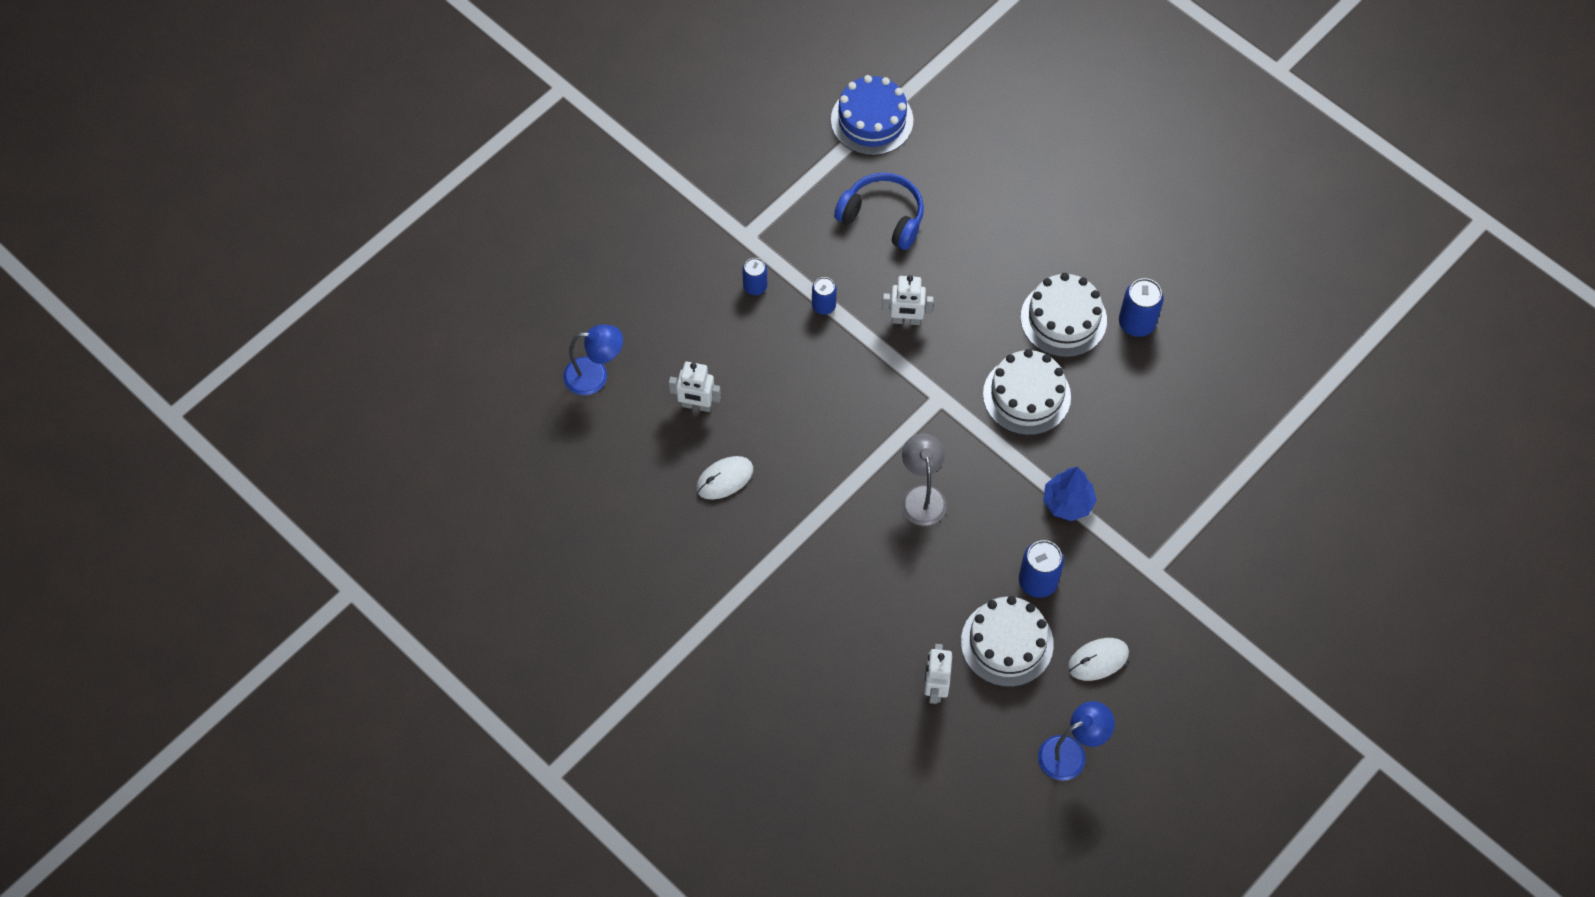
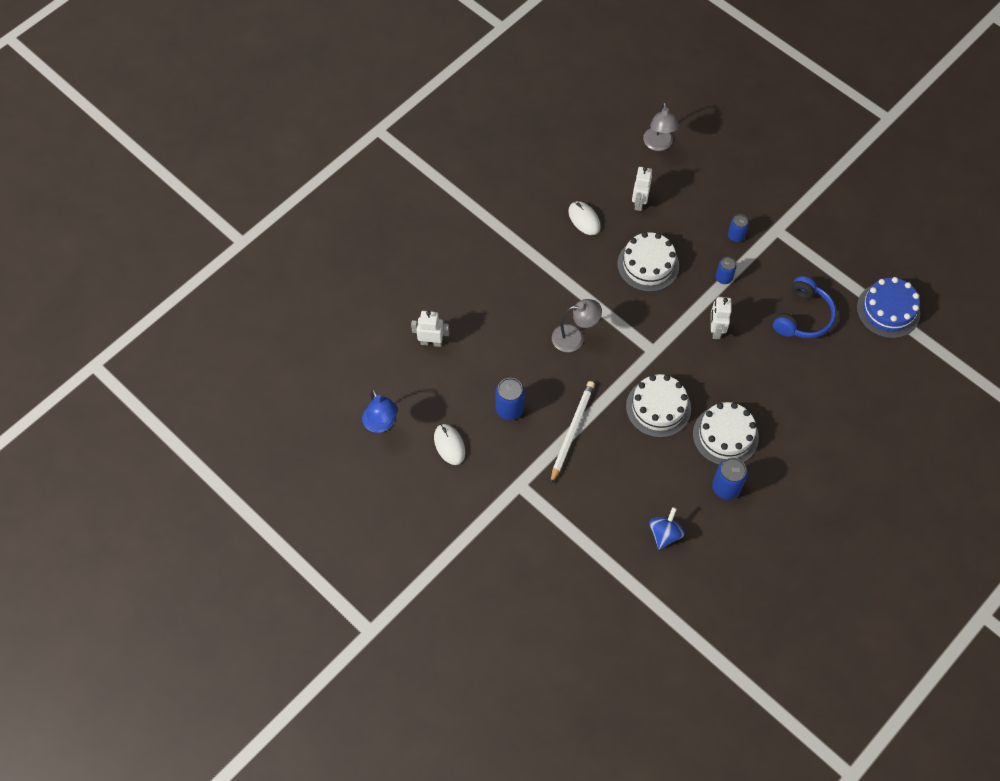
camera: 90 degrees right, 0 degrees up
blue lamp [563,324,623,395] -> grey lamp [643,102,679,151]
white cake [961,596,1054,687] -> white cake moved to [617,232,679,292]
blue tree [1043,467,1097,521] -> white pencil [551,381,595,483]
none -> blue spinning top [649,507,685,550]

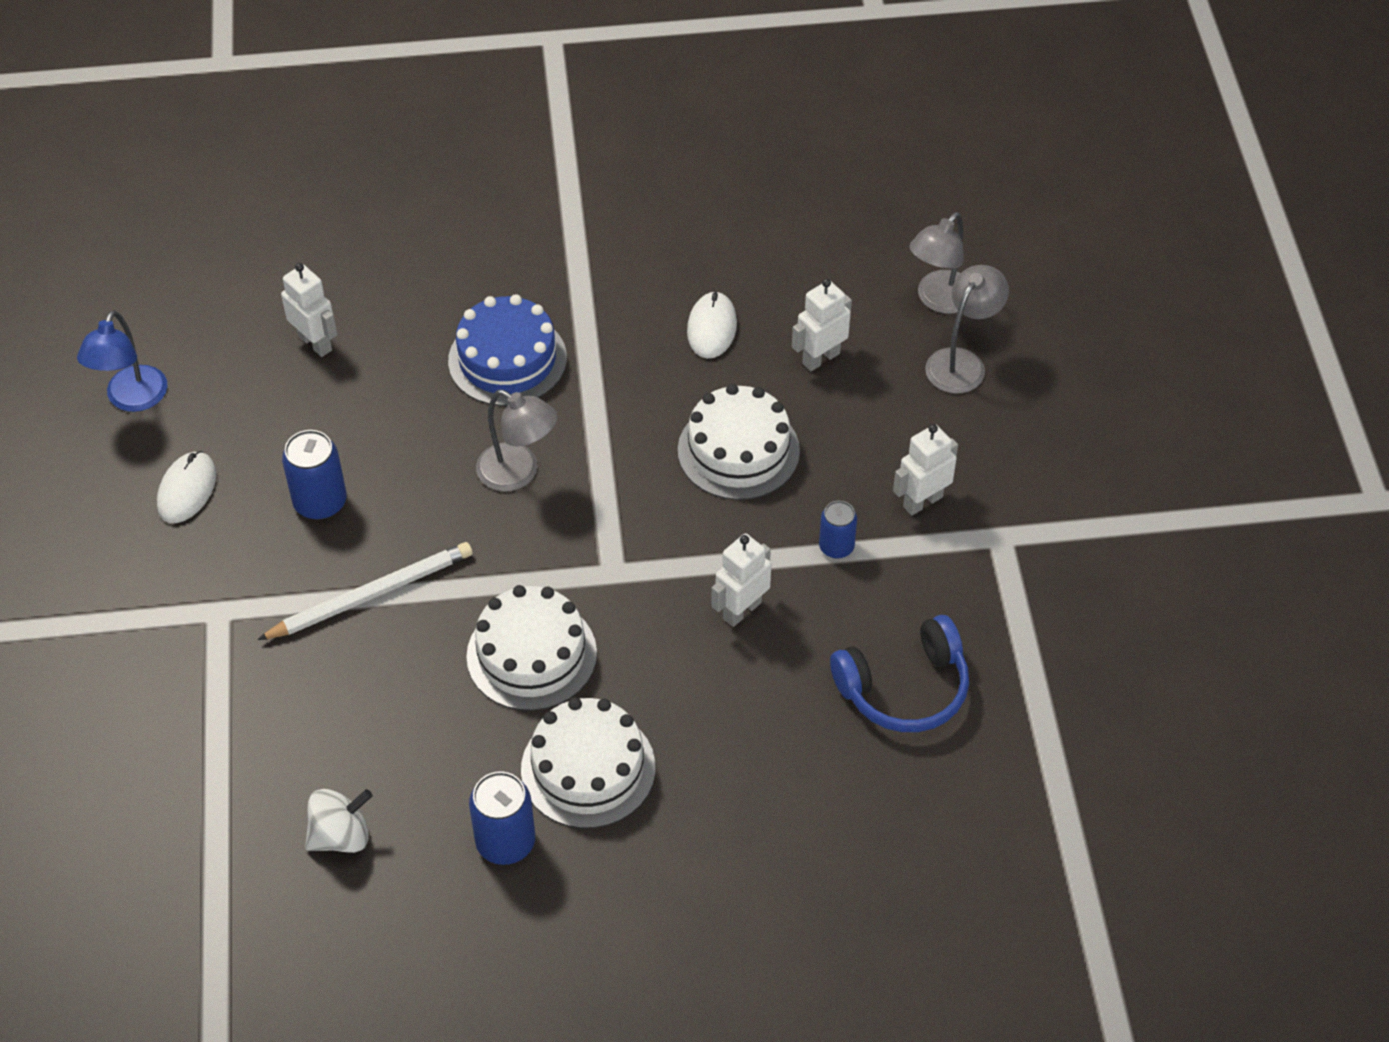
camera: 40 degrees right, 10 degrees down
blue spinning top [649,507,685,550] -> white spinning top [305,789,373,853]
blue can [728,214,749,242] -> white robot [893,424,958,515]
blue cake [857,277,920,338] -> blue cake moved to [448,294,567,406]
none -> grey lamp [925,265,1009,394]

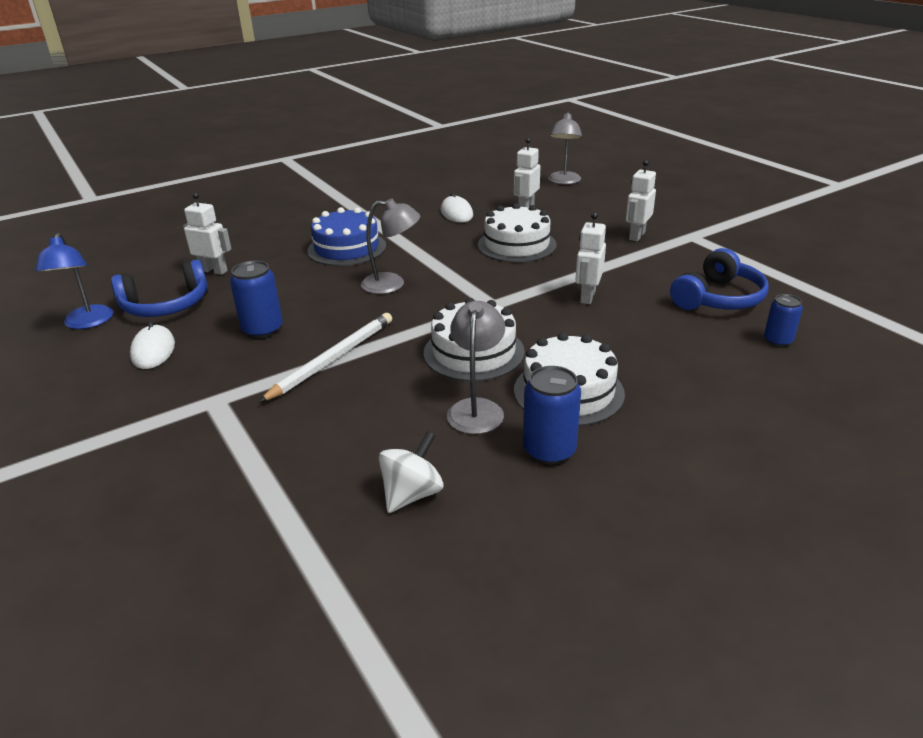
camera: 25 degrees left, 20 degrees down
blue can [819,501,857,559] -> blue can moved to [764,294,803,347]
grey lamp [925,265,1009,394] -> grey lamp moved to [447,301,505,434]
none -> blue headphones [111,260,208,317]

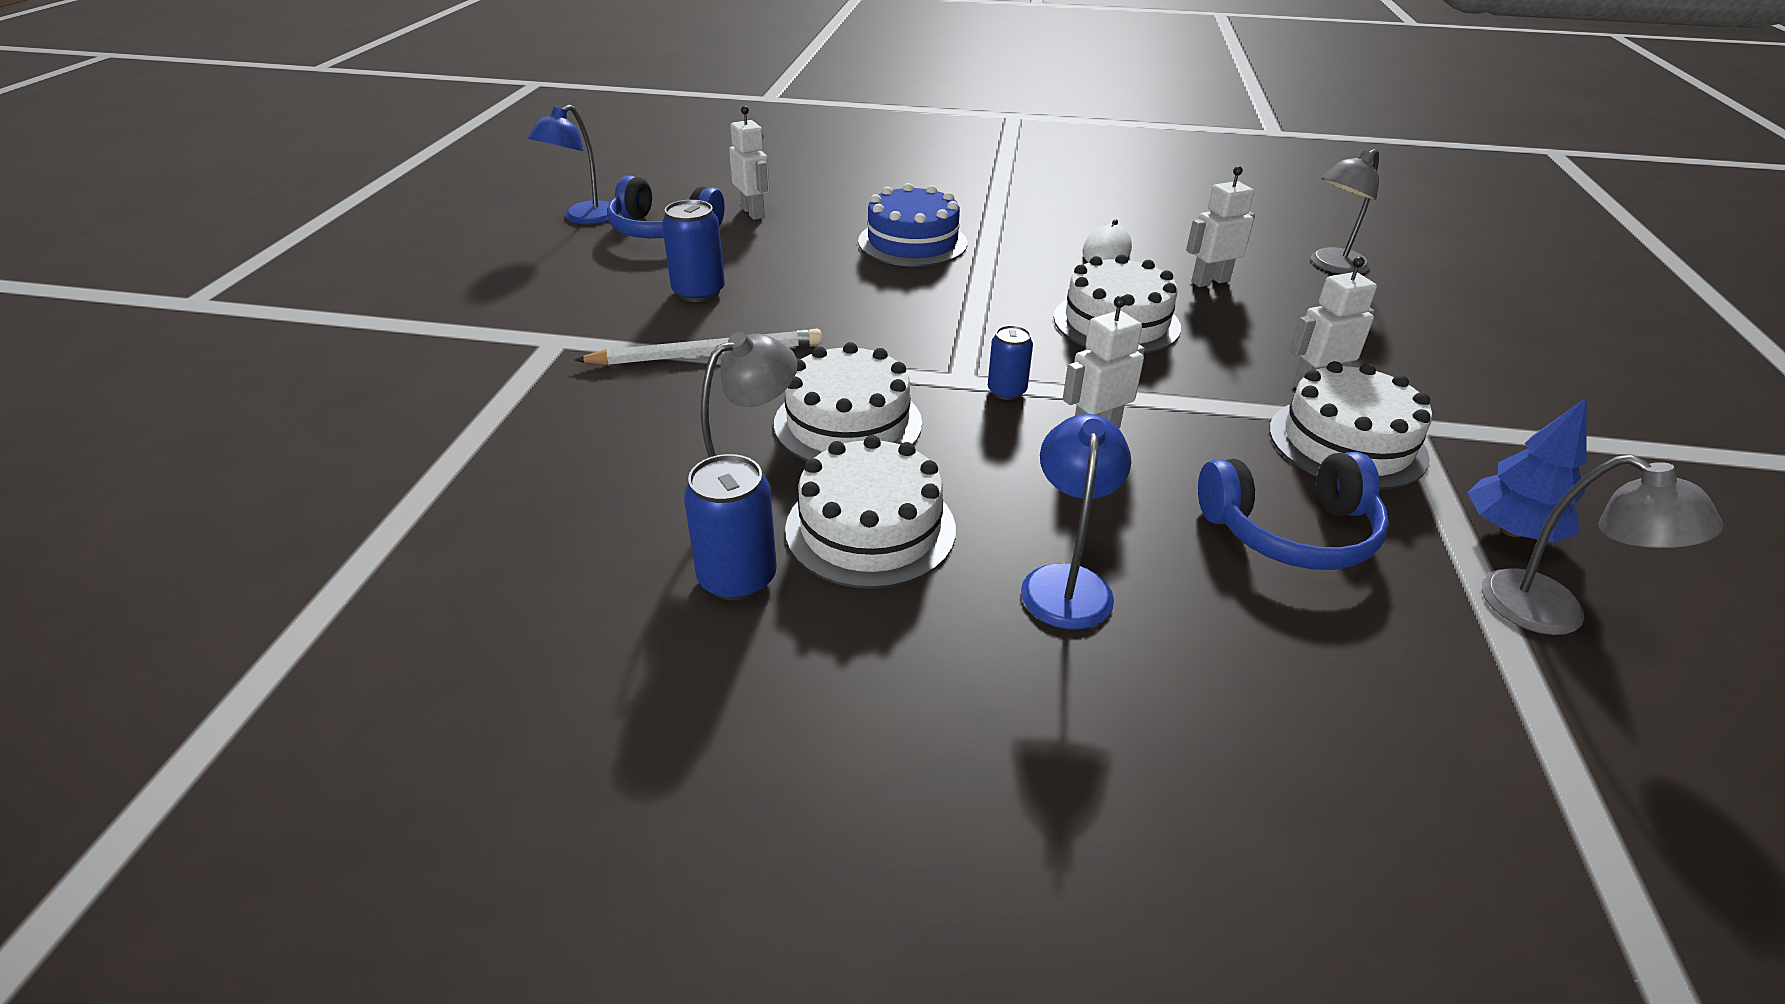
camera: 40 degrees right, 5 degrees up
white mouse [130,321,175,369] -> none
grey lamp [361,199,420,294] -> grey lamp moved to [1482,455,1724,635]
white spinning top [378,431,444,513] -> none
blue can [764,294,803,347] -> blue can moved to [988,325,1033,400]
none -> blue lamp [1021,414,1132,630]
none -> white cake [1269,361,1432,490]
none -> blue tree [1468,397,1587,542]

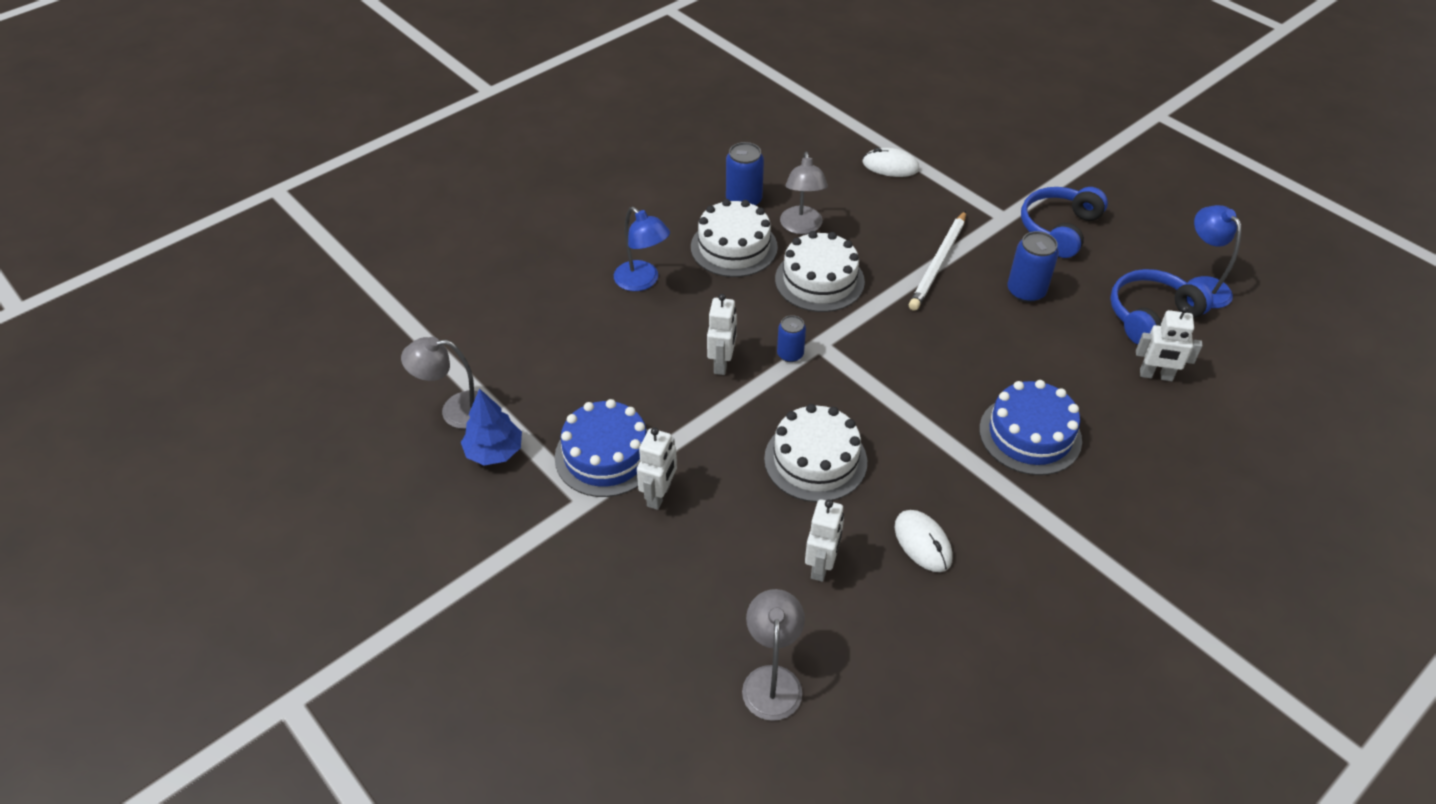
camera: 130 degrees right, 10 degrees up
blue headphones [1198,452,1389,570] -> blue headphones moved to [1021,187,1108,258]
white cake [1269,361,1432,490] -> blue cake [555,399,648,497]
none -> white mouse [863,148,920,177]

